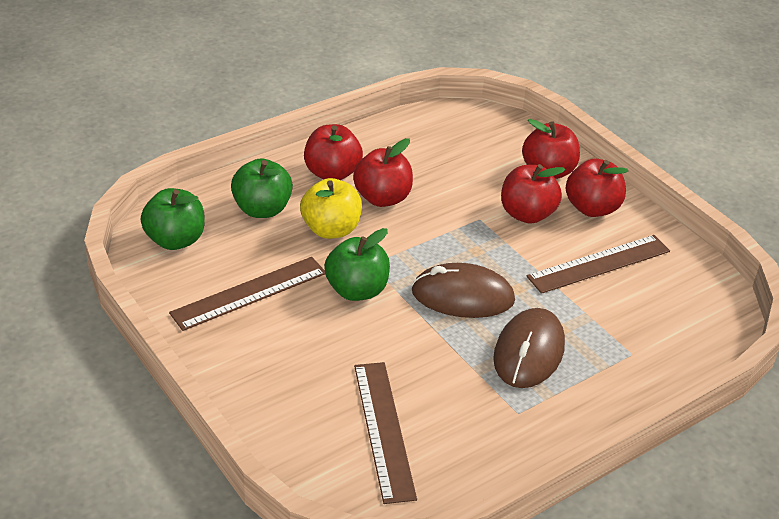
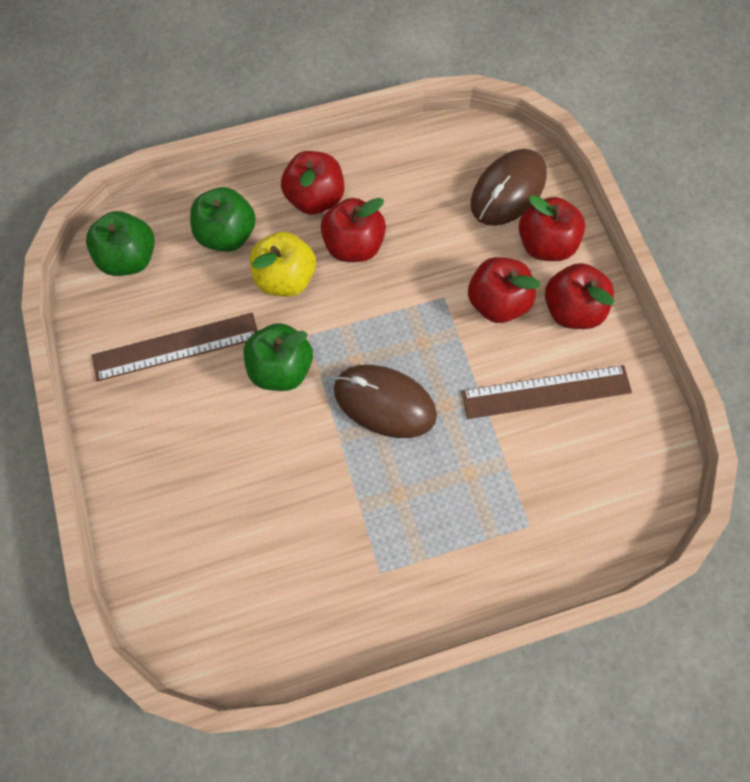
camera: 20 degrees right, 30 degrees up
brown ruler [354,362,417,504] -> none
brown mouse [493,308,565,388] -> brown mouse moved to [471,149,547,226]

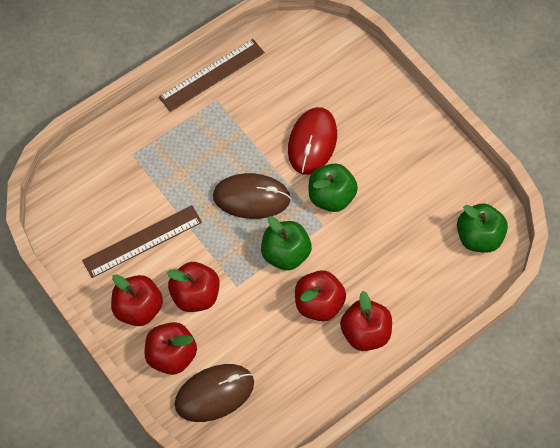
camera: 160 degrees right, 5 degrees down
brown ruler [92,313,258,382] -> brown ruler moved to [159,39,265,112]
green apple [190,187,256,252] -> green apple moved to [261,216,312,270]
yellow apple [250,232,316,297] -> none
brown mouse [471,149,547,226] -> brown mouse turned 45 degrees clockwise [175,364,254,422]
none -> red mouse [288,107,337,175]

